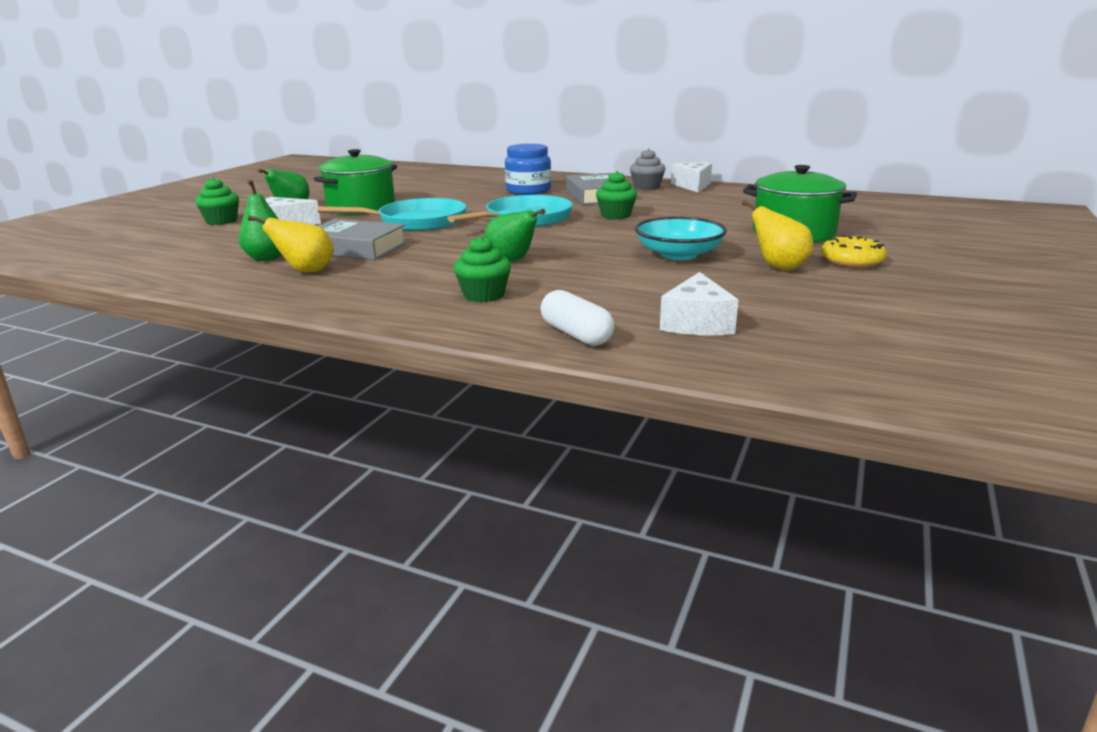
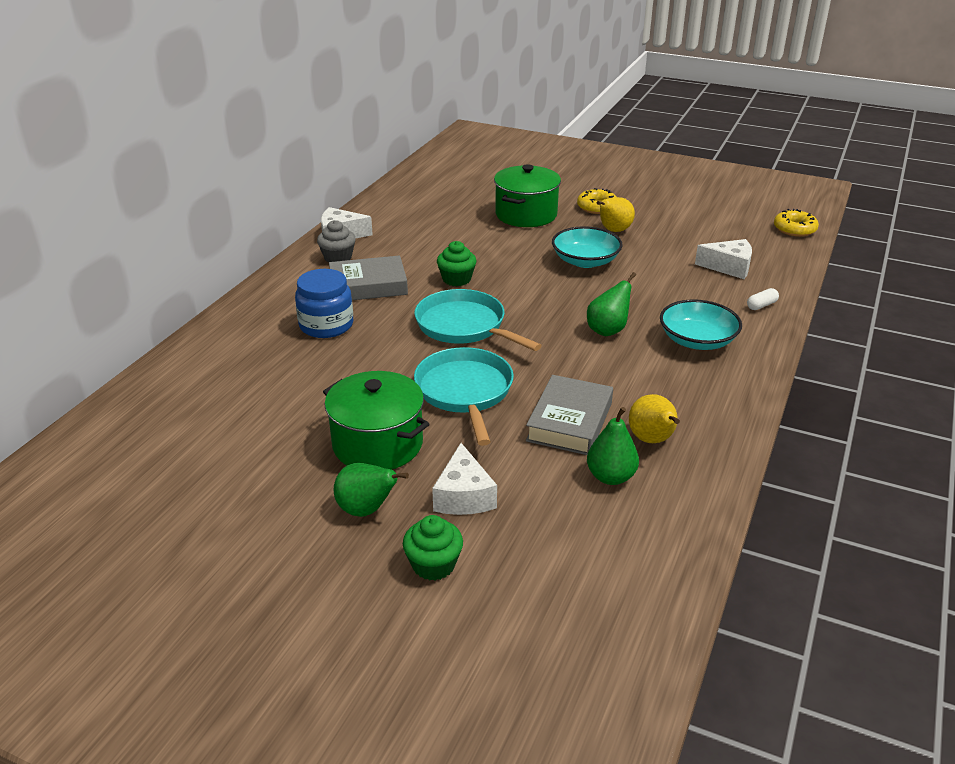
camera: 90 degrees left, 10 degrees up
green cupcake [454,236,511,302] -> turquoise bowl [660,299,742,350]
white capsule [541,290,615,346] -> white capsule [747,288,779,310], size x0.63
none -> yellow donut [774,209,819,237]

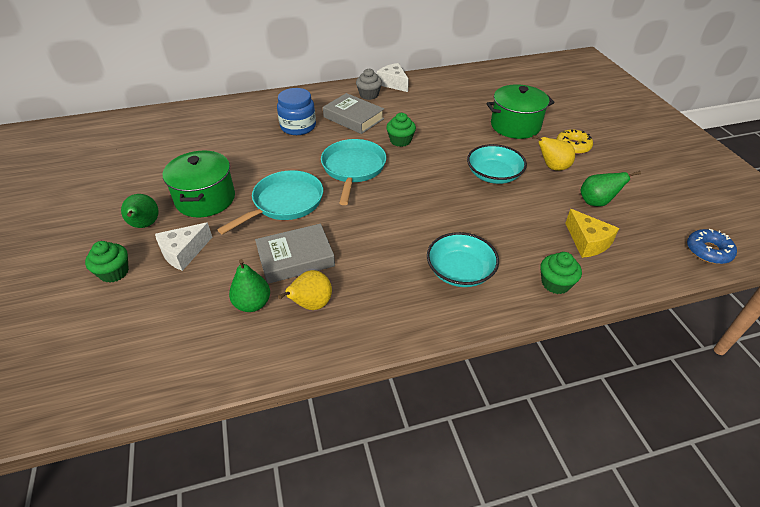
camera: 50 degrees right, 10 degrees up
green pear [587,272,636,336] -> green pear moved to [580,171,641,207]
white cheese [695,239,752,279] -> yellow cheese [565,209,619,258]
white capsule [747,288,779,310] -> green cupcake [540,252,582,294]
yellow donut [774,209,819,237] -> blue donut [687,229,737,264]

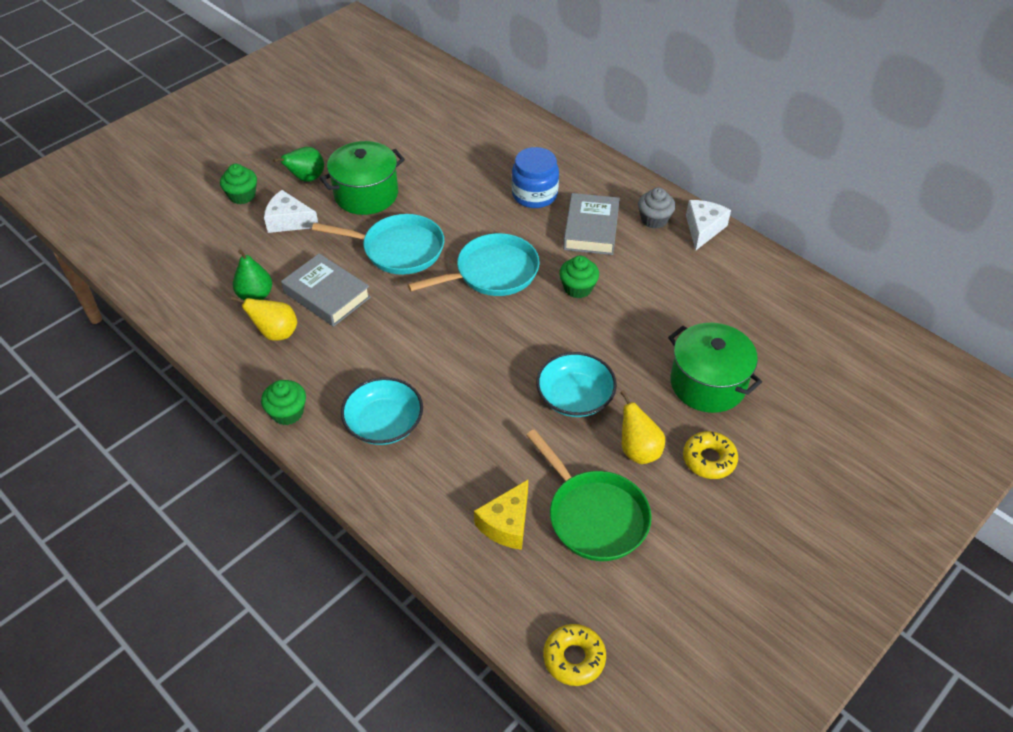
camera: 60 degrees right, 5 degrees up
green cupcake [540,252,582,294] -> green cupcake moved to [261,380,306,425]
green pear [580,171,641,207] -> green pan [526,429,651,561]
blue donut [687,229,737,264] -> yellow donut [543,624,606,686]

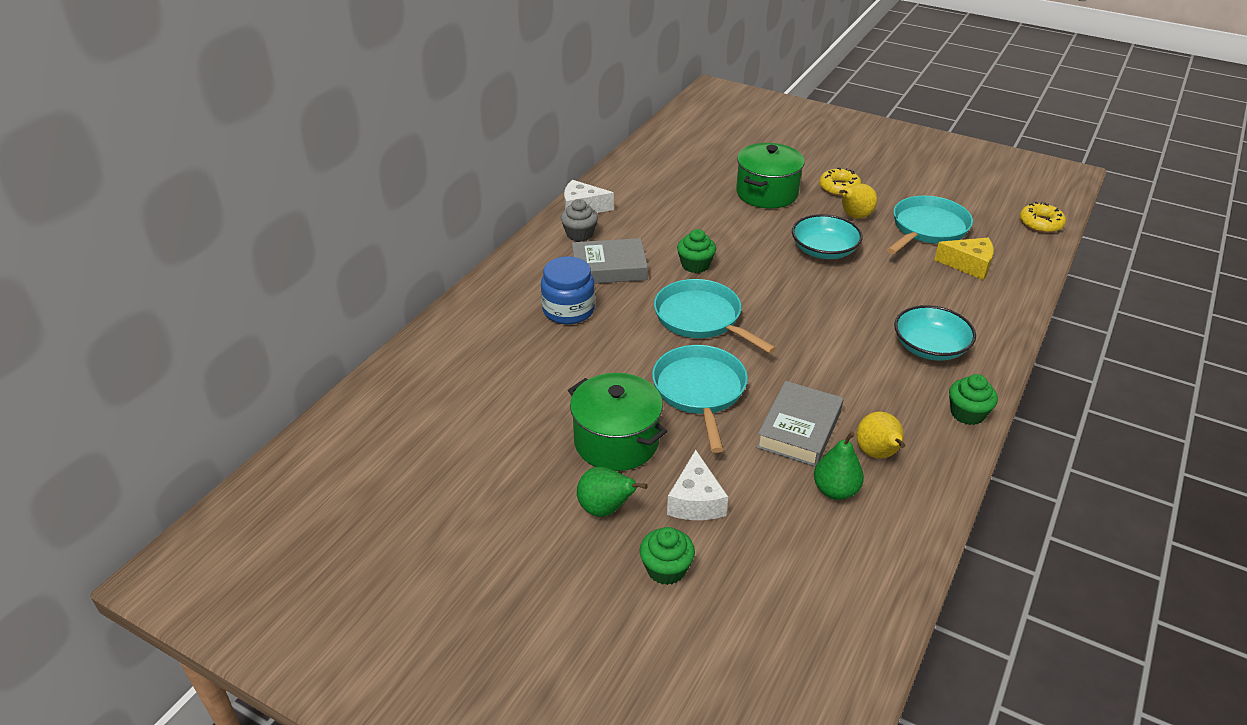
camera: 105 degrees left, 10 degrees down
green pan [526,429,651,561] -> turquoise pan [887,196,973,254]

